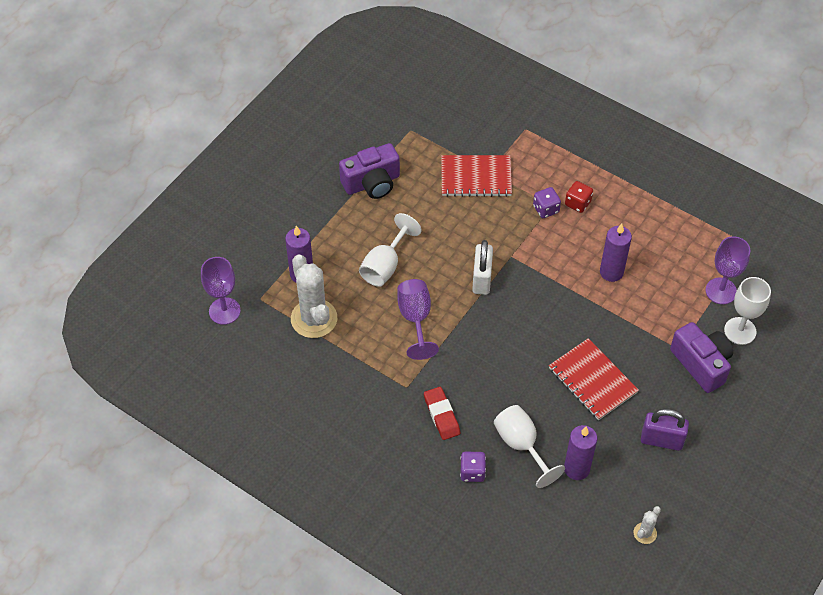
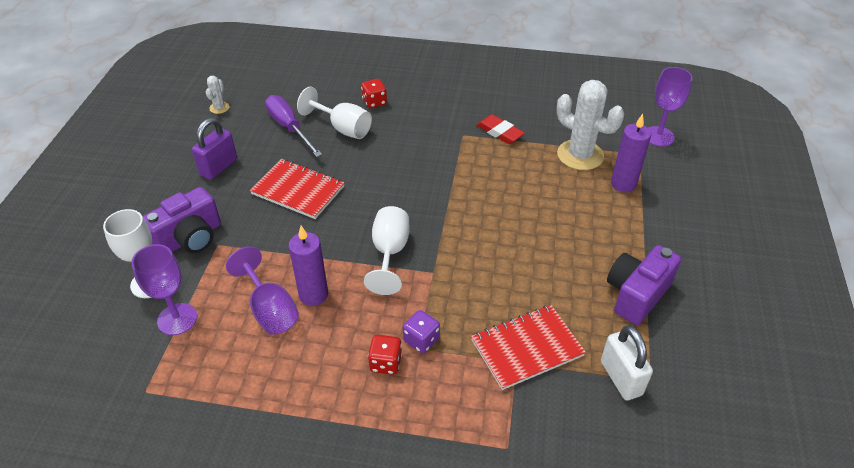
camera: 155 degrees right, 10 degrees down
white goblet [359,213,422,287] -> white goblet moved to [364,206,410,295]
purple goblet [397,279,439,360] -> purple goblet moved to [226,246,299,335]
red eraser [424,387,460,440] -> red eraser moved to [476,114,525,144]
purple dice [460,452,486,482] -> red dice [361,79,387,108]
white padlock [472,240,493,295] -> white padlock moved to [601,325,653,401]
purple candle [564,425,597,480] -> purple screwdriver [265,95,322,157]
purple padlock [641,409,689,451] -> purple padlock turned 45 degrees counterclockwise [192,118,237,180]
purple camera [670,322,733,393] -> purple camera turned 75 degrees counterclockwise [143,187,221,253]

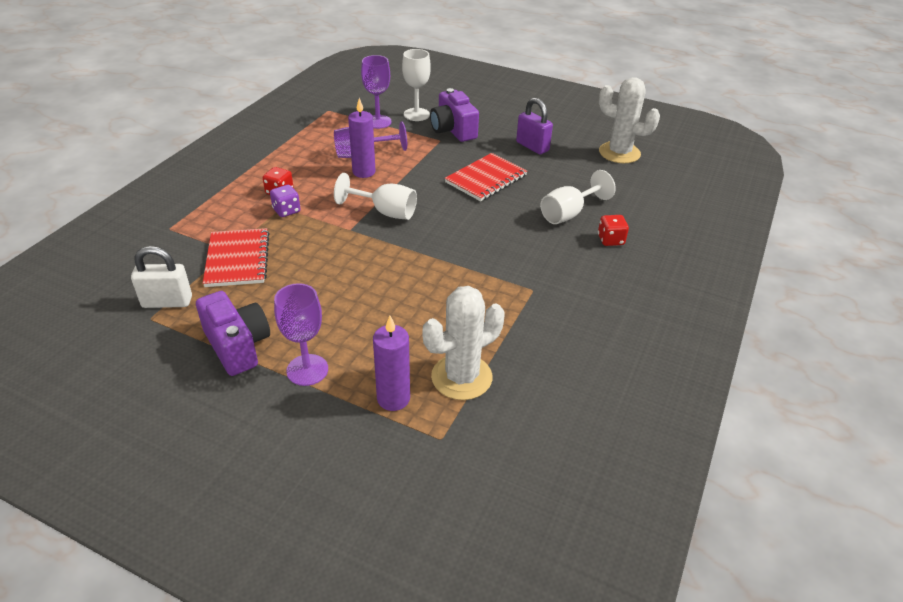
camera: 105 degrees right, 5 degrees down
white cactus [206,76,230,114] -> white cactus [599,77,660,163], size x2.18
purple screwdriver [265,95,322,157] -> none
red eraser [476,114,525,144] -> none
purple goblet [648,67,693,147] -> purple goblet moved to [274,283,328,386]

